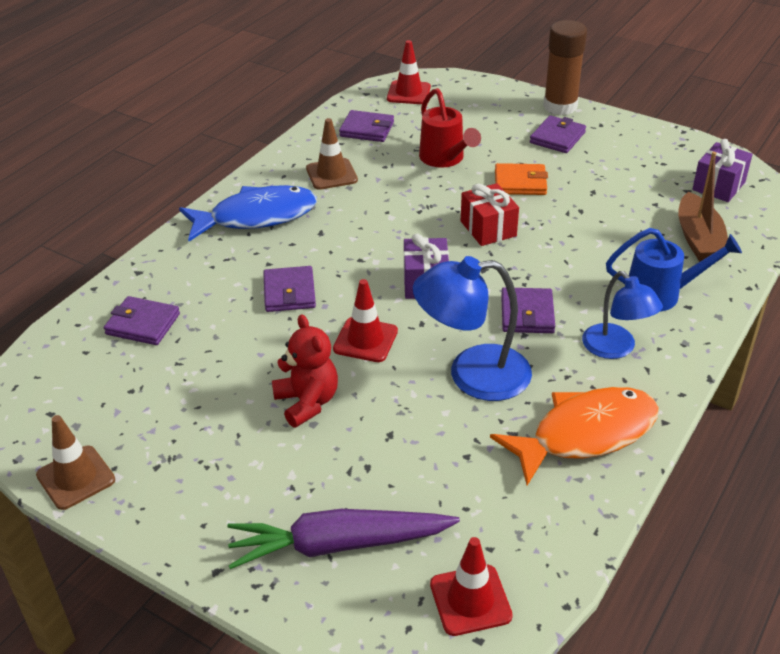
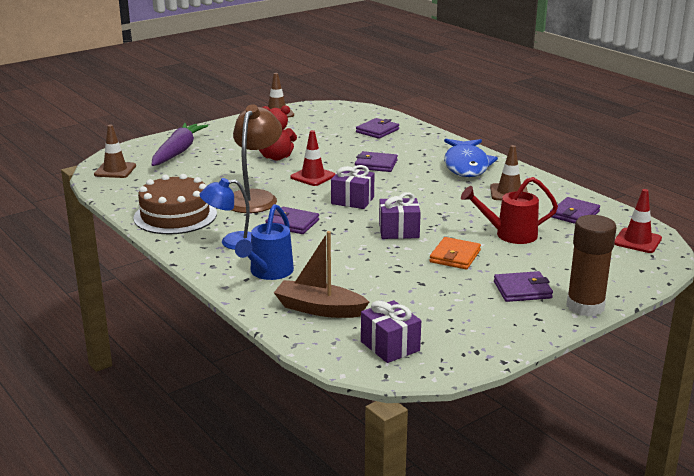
camera: 110 degrees right, 15 degrees down
blue lamp [413,256,532,401] -> brown lamp [232,104,282,213]
red traffic cone [430,537,513,636] -> brown traffic cone [94,125,136,178]
red gift [461,183,519,246] -> purple gift [379,192,421,239]
orange fish [490,387,659,485] -> brown cake [133,174,217,234]
purple wallet [530,115,586,153] -> purple wallet turned 60 degrees counterclockwise [494,271,553,302]

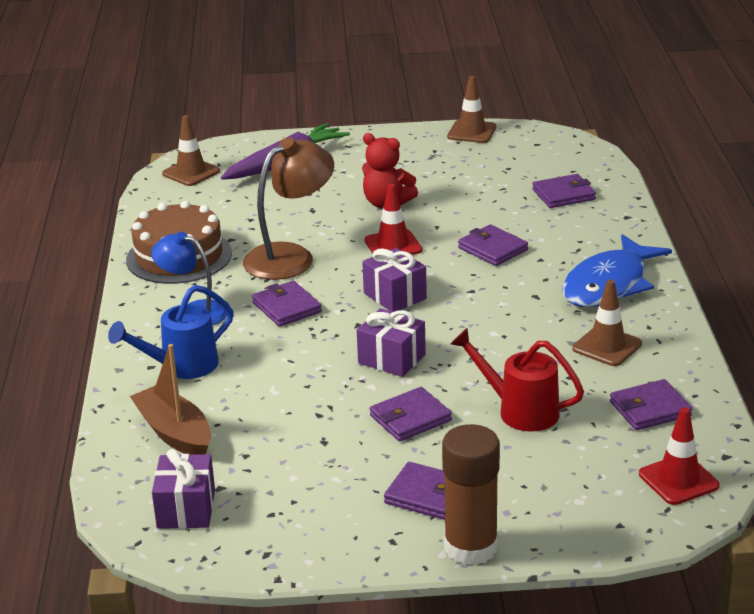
camera: 35 degrees right, 5 degrees up
orange wallet [429,237,481,269] -> purple wallet [370,387,452,441]

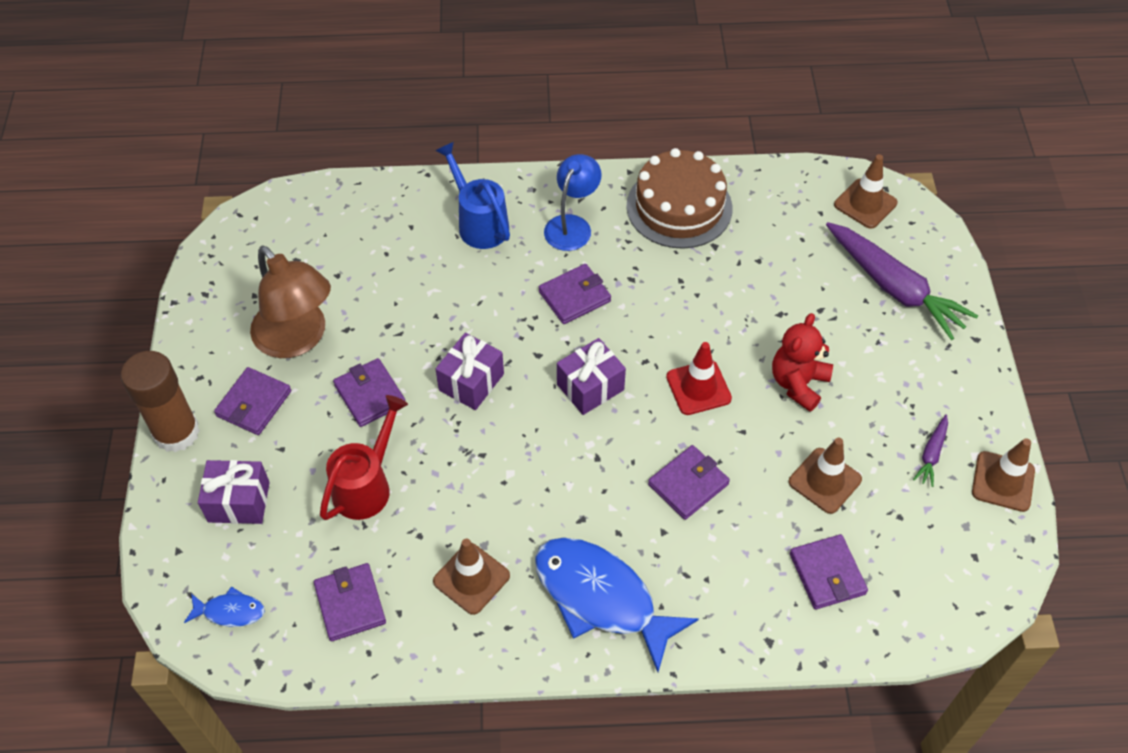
camera: 90 degrees right, 25 degrees up
brown boat [130,344,211,455] -> none
purple gift [152,449,215,529] -> purple gift moved to [198,460,270,524]
brown lamp [243,137,334,280] -> brown lamp moved to [250,245,331,358]
red traffic cone [639,407,720,505] -> blue fish [184,586,265,627]
none -> brown traffic cone [789,438,862,514]
none -> purple carrot [913,414,948,487]

